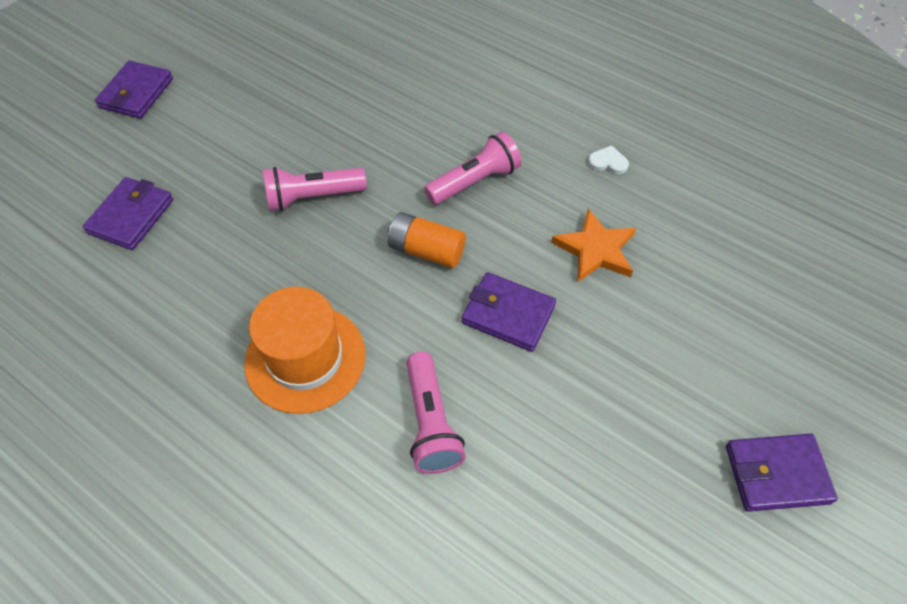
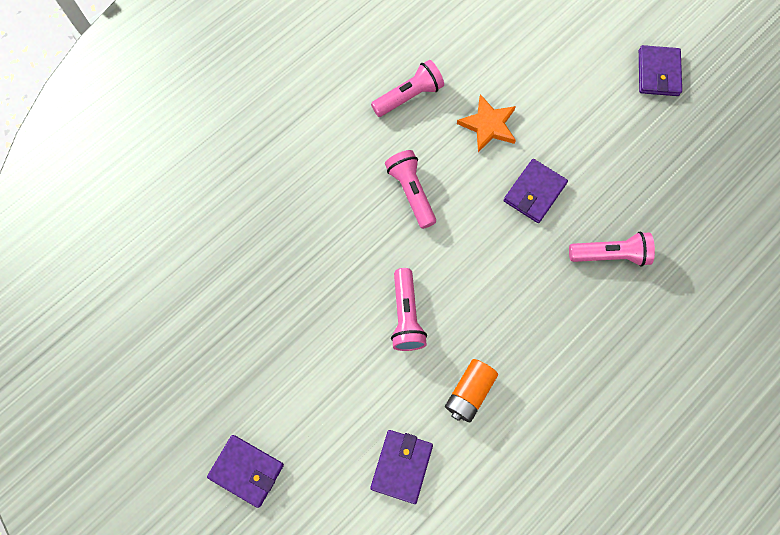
camera: 80 degrees left, 15 degrees up
purple wallet [83,177,173,250] -> purple wallet turned 75 degrees clockwise [370,430,433,504]
orange hat [244,287,366,414] -> none
orange battery [388,212,466,268] -> orange battery moved to [445,359,498,422]
white heart [588,145,629,174] -> pink flashlight [371,60,444,117]

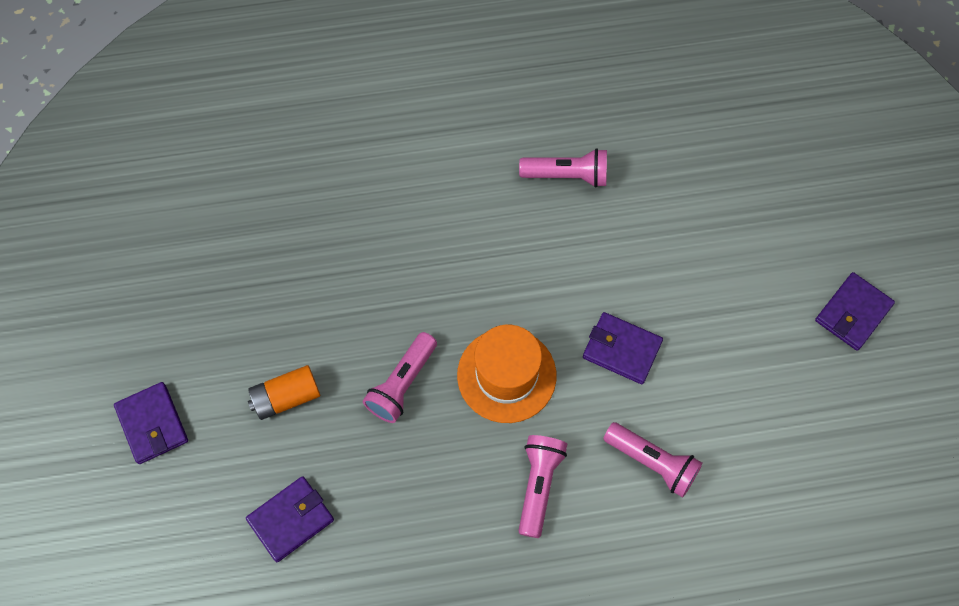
camera: 35 degrees right, 5 degrees down
pink flashlight [385,150,436,229] -> pink flashlight moved to [518,435,567,538]
orange battery [445,359,498,422] -> orange battery moved to [248,365,320,420]
orange star [457,94,516,152] -> none
purple wallet [504,159,568,223] -> purple wallet turned 45 degrees clockwise [583,312,663,384]
none -> orange hat [457,325,557,423]

